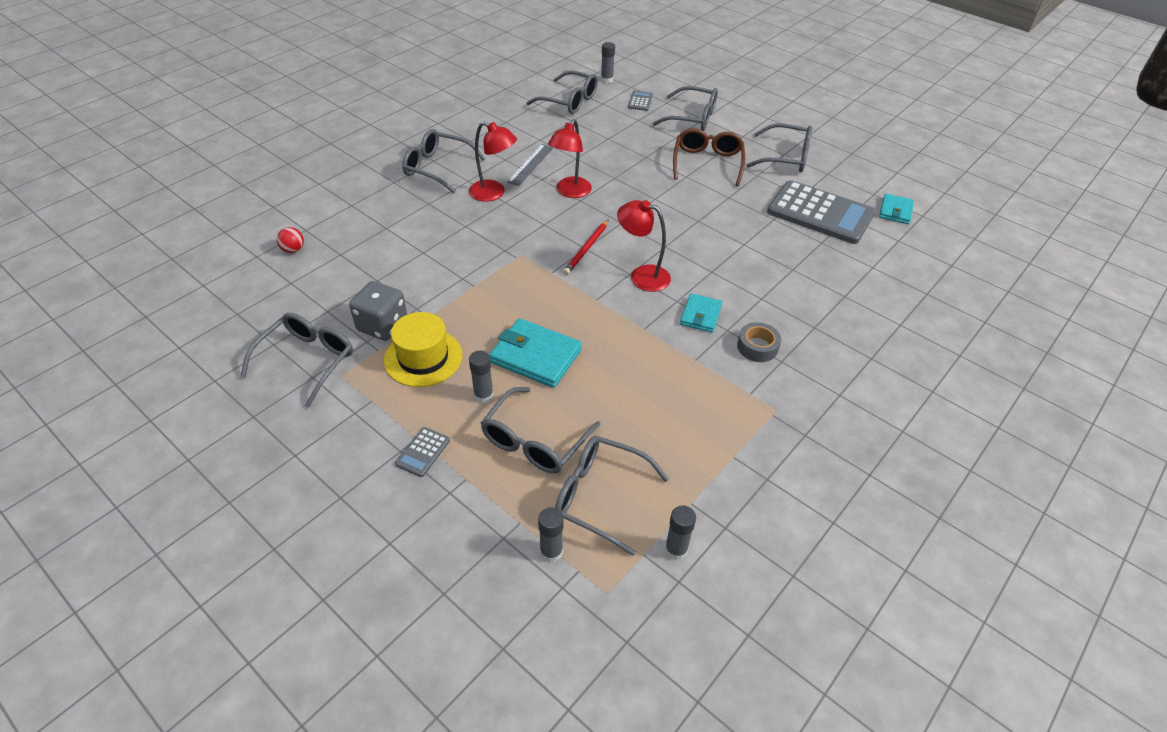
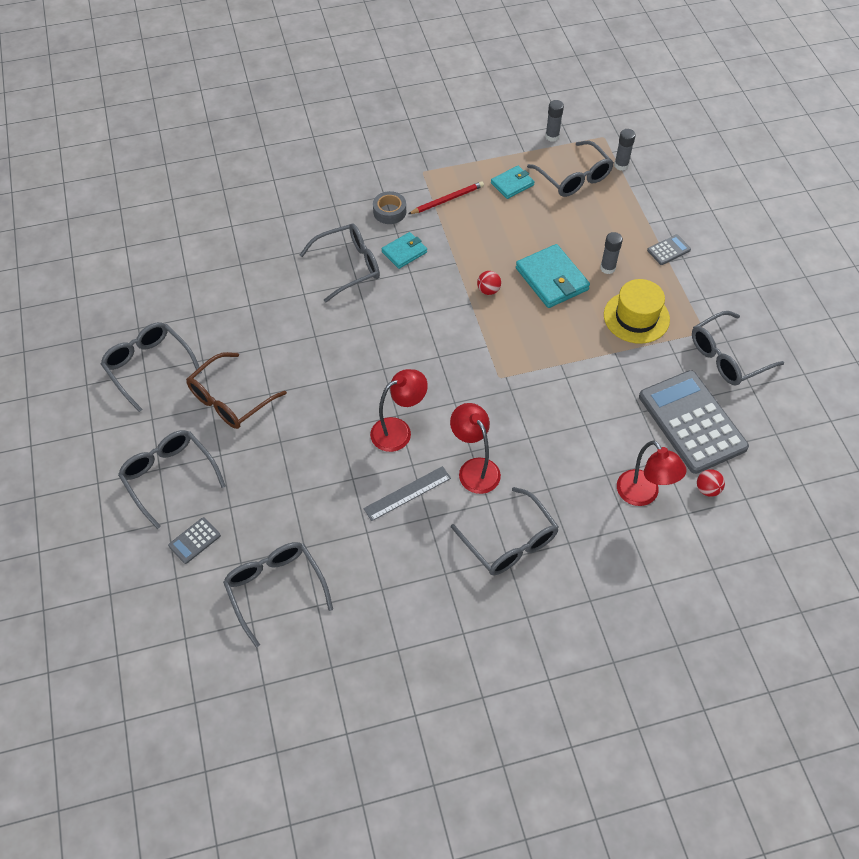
camera: 145 degrees left, 10 degrees up
grey dice [349,281,407,341] -> none
grey glasses [481,387,601,473] -> grey glasses moved to [300,223,380,303]
red pencil [563,219,609,275] -> red pencil moved to [409,181,484,214]
grey glue stick [601,42,615,83] -> none
red lamp [617,200,671,292] -> red lamp moved to [617,440,687,506]
grey calculator [767,180,876,244] -> grey calculator moved to [639,370,749,474]
turquoise wallet [879,194,914,224] -> turquoise wallet moved to [491,166,534,199]
none -> red ball [477,271,501,295]

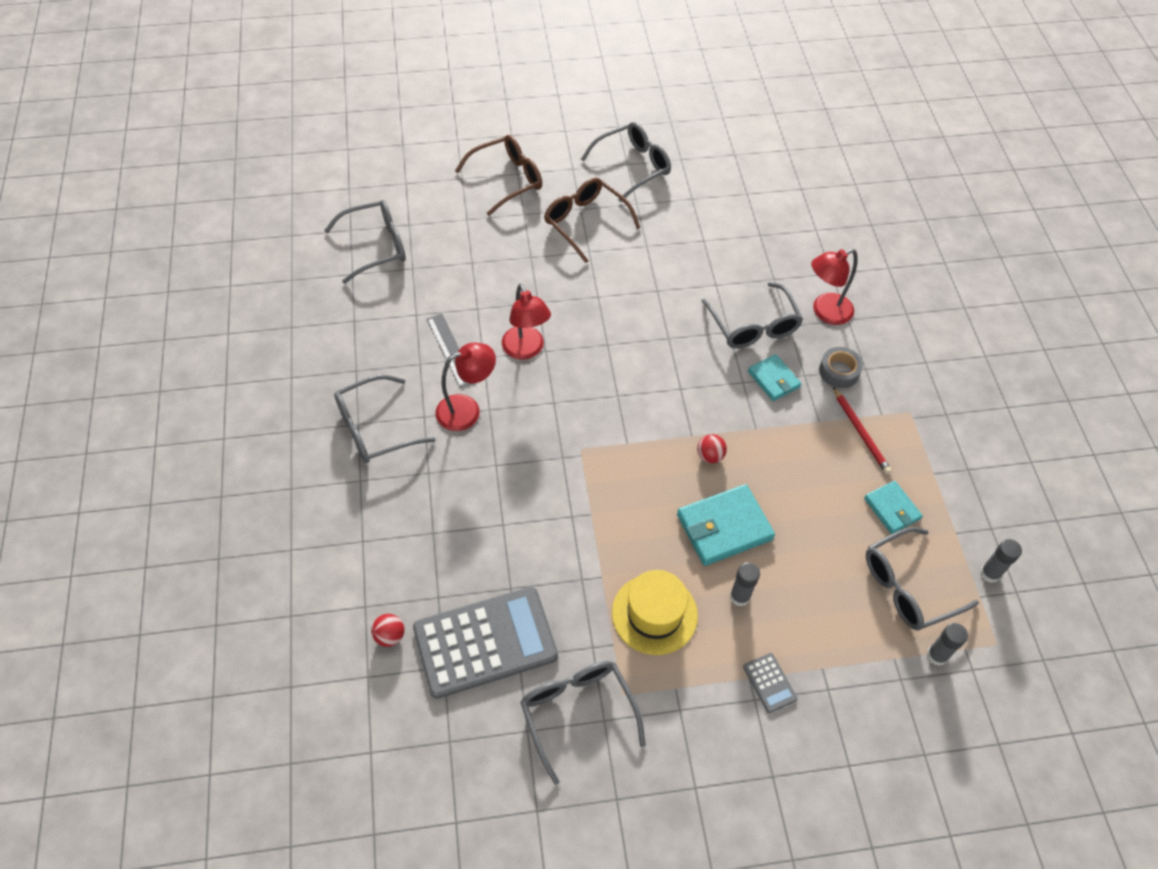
camera: 95 degrees right, 0 degrees up
grey glasses [118,430,226,529] -> brown glasses [455,135,542,216]
grey calculator [168,517,221,564] -> none
red lamp [617,440,687,506] -> red lamp moved to [811,249,858,325]

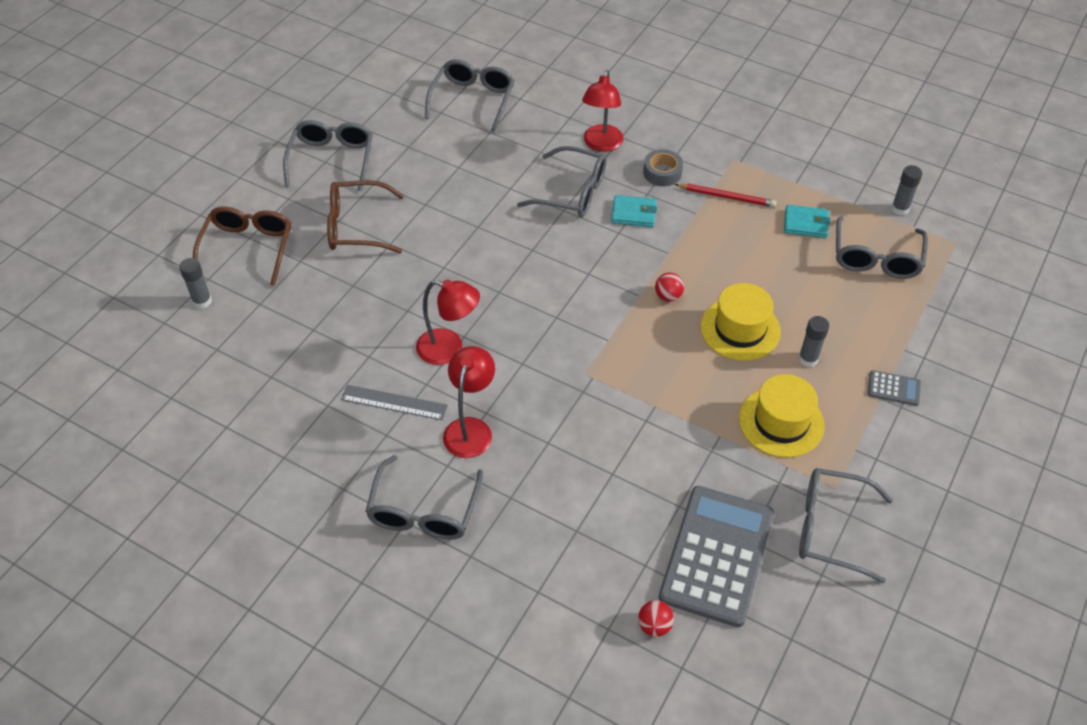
camera: 50 degrees left, 5 degrees down
grey glasses [324,200,406,284] -> grey glasses moved to [425,59,515,133]
turquoise wallet [677,484,775,566] -> yellow hat [700,283,781,361]
grey glue stick [927,623,968,666] -> grey glue stick moved to [179,258,212,309]

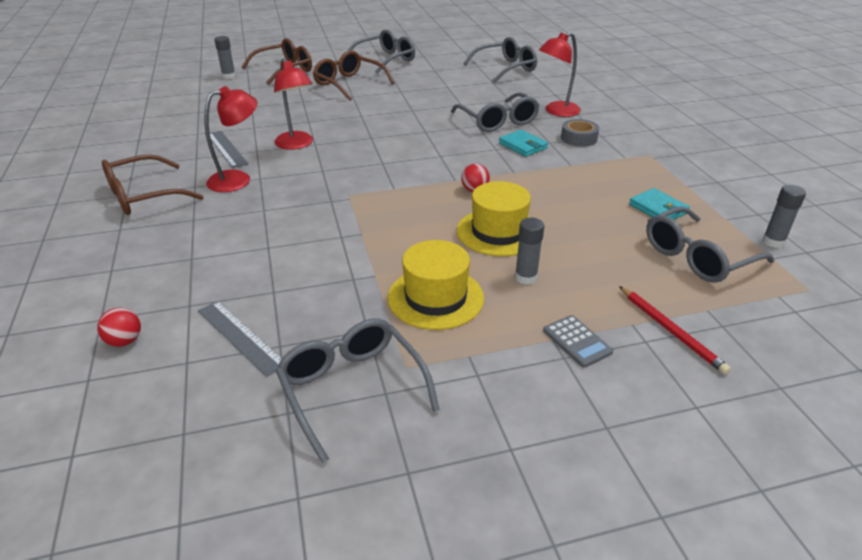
camera: 45 degrees right, 15 degrees down
grey glasses [365,455,483,540] -> brown glasses [102,154,204,215]
grey calculator [659,486,774,627] -> grey ruler [198,301,282,377]
red pencil [674,184,777,207] -> red pencil moved to [619,286,731,374]

